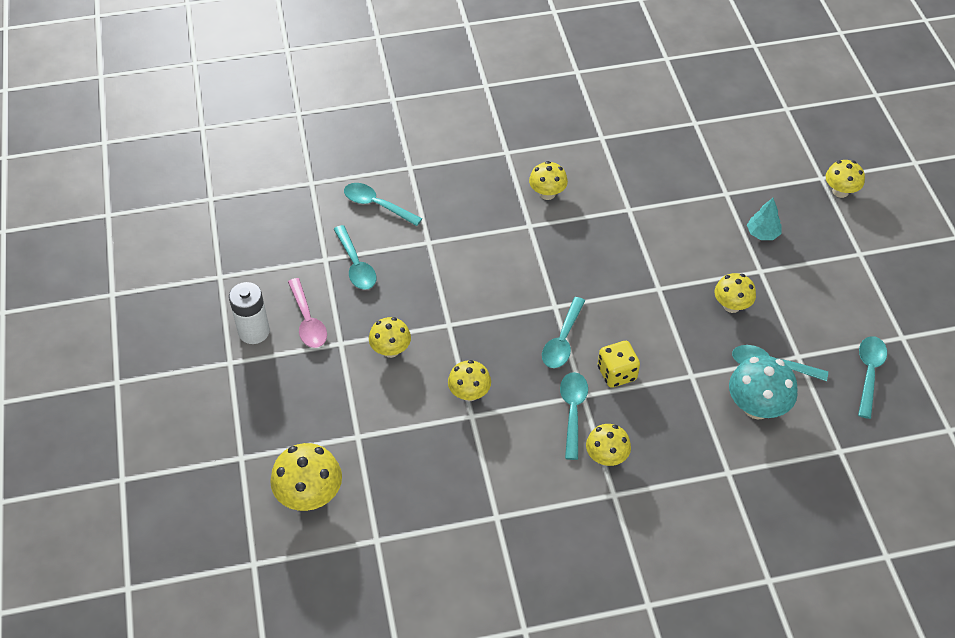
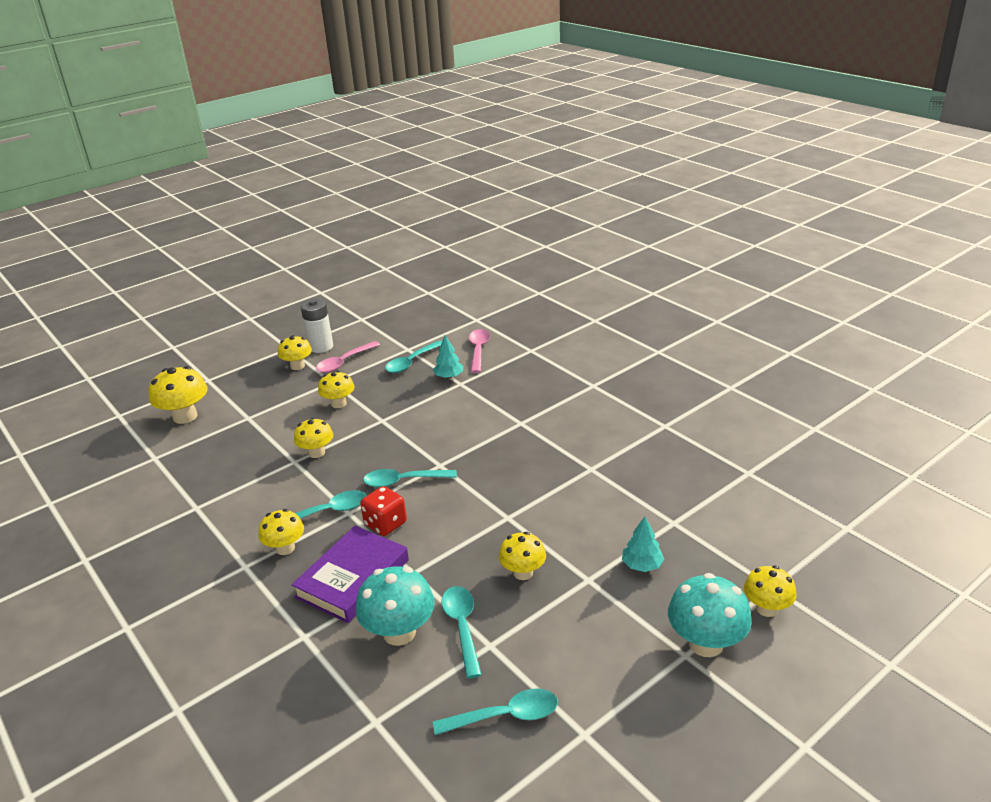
camera: 65 degrees right, 20 degrees down
turquoise spoon [344,183,422,226] -> pink spoon [469,329,490,373]
yellow mushroom [529,161,568,200] -> yellow mushroom moved to [278,335,312,370]
yellow dice [598,341,640,388] -> red dice [360,486,407,536]
none -> purple book [292,526,409,623]
none -> turquoise tree [433,335,463,379]
none -> turquoise mushroom [668,573,752,657]

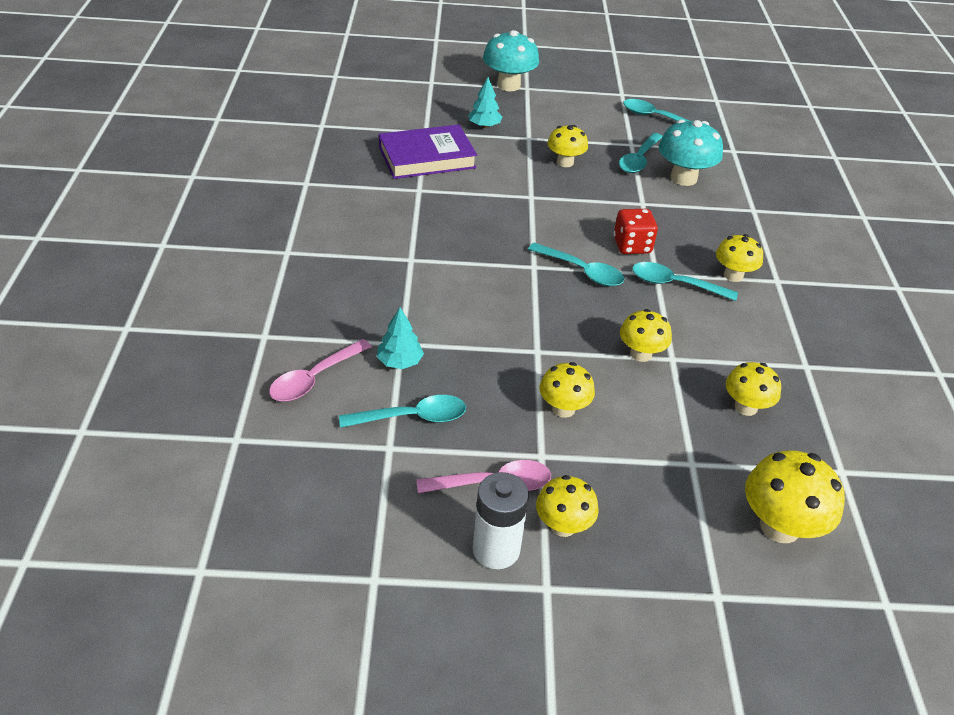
camera: 145 degrees left, 10 degrees up
purple book [292,526,409,623] -> purple book moved to [379,124,477,179]
yellow mushroom [744,566,796,617] -> yellow mushroom moved to [726,362,781,416]

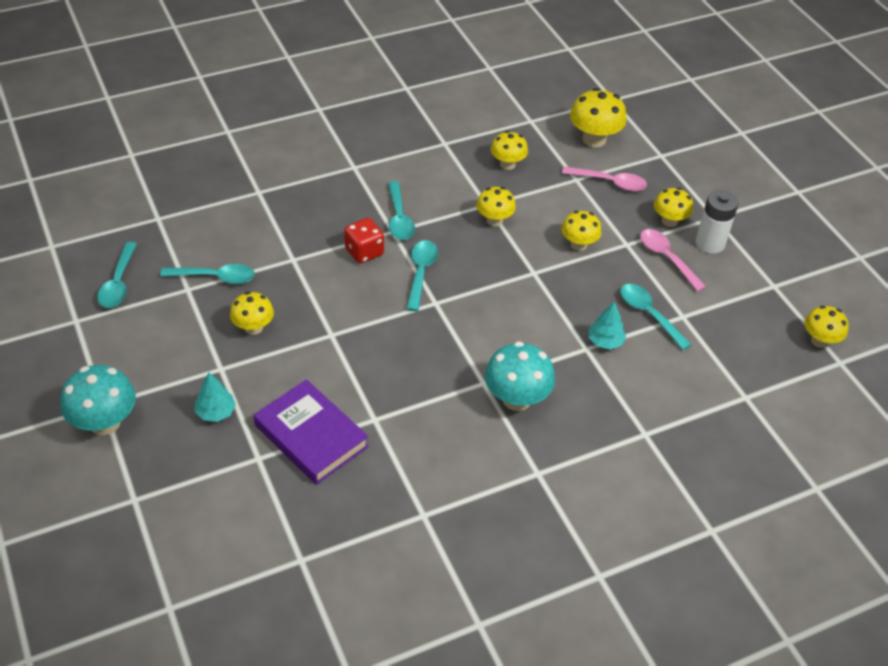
camera: 115 degrees left, 5 degrees up
pink spoon [269,339,372,402] -> pink spoon moved to [562,166,647,191]
turquoise mushroom [659,119,723,186] -> turquoise mushroom moved to [485,341,555,411]
yellow mushroom [716,234,763,282] -> yellow mushroom moved to [805,306,849,348]

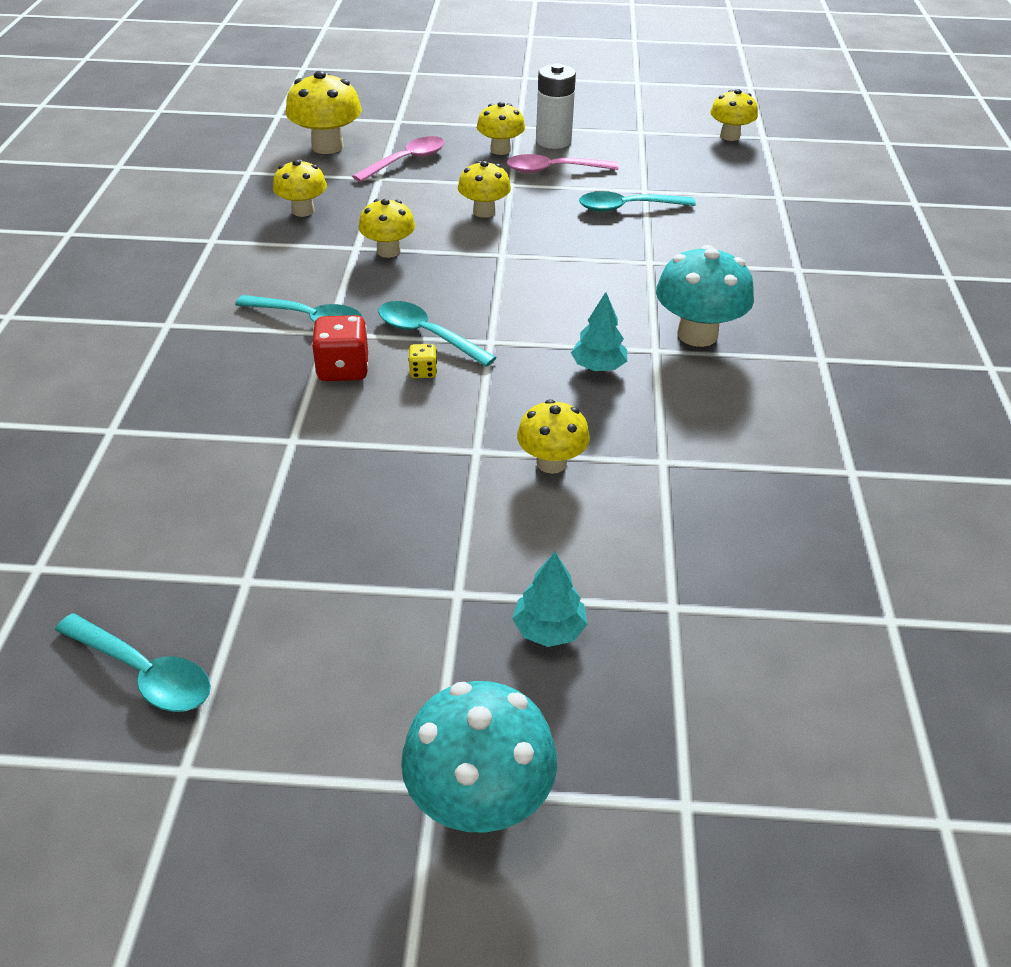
camera: 60 degrees left, 5 degrees down
turquoise spoon [160,264,255,284] -> none
yellow mushroom [230,292,274,335] -> yellow mushroom moved to [517,399,590,474]
purple book [254,379,369,485] -> none
turquoise tree [589,302,626,350] -> turquoise tree moved to [571,292,628,371]
none -> yellow dice [408,344,437,378]

